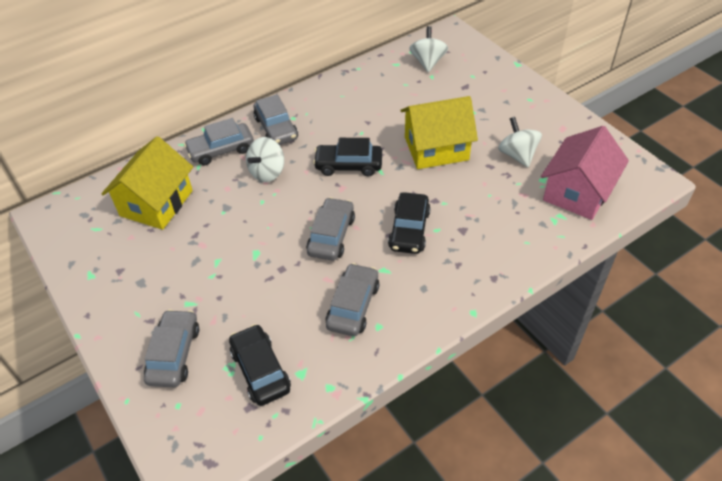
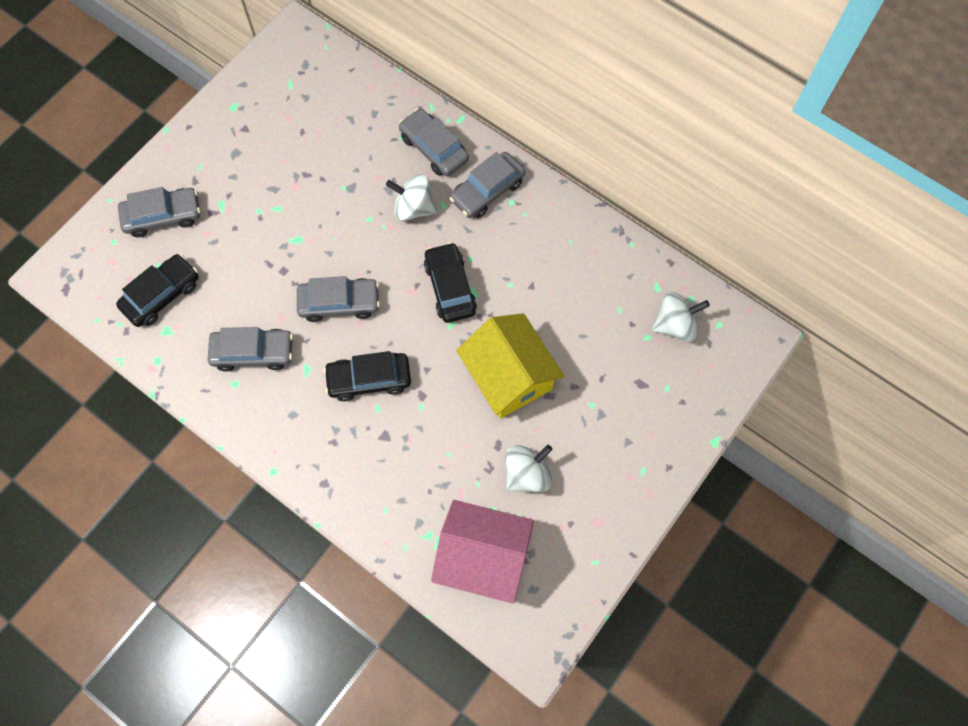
camera: 70 degrees right, 20 degrees up
yellow house [102,136,193,230] -> none

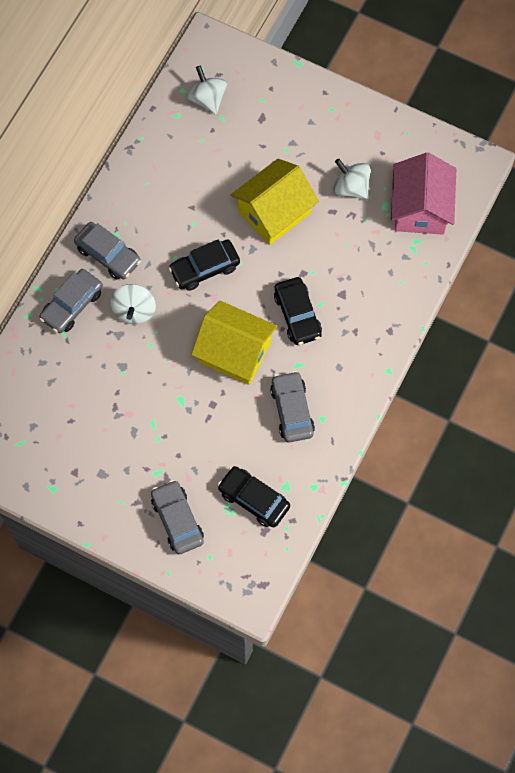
camera: 100 degrees left, 0 degrees up
grey car [297,276,380,322] -> yellow house [191,300,277,385]

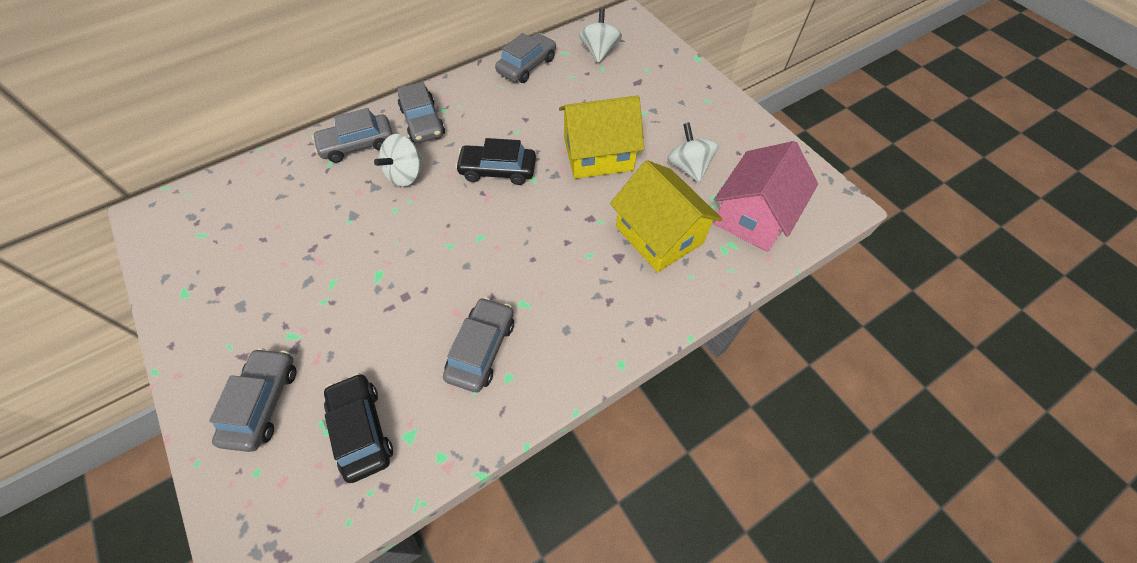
camera: 30 degrees right, 10 degrees down
yellow house [191,300,277,385] -> yellow house moved to [610,160,723,272]
black car [274,277,322,345] -> none
none -> grey car [495,33,556,83]

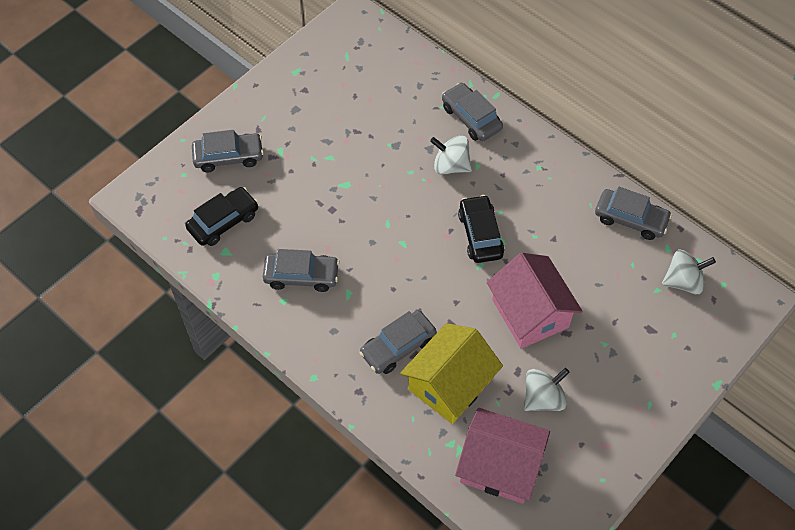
camera: 75 degrees right, 0 degrees up
grey car [398,82,445,143] -> grey car moved to [359,310,437,374]
yellow house [559,96,644,179] -> pink house [487,252,583,349]

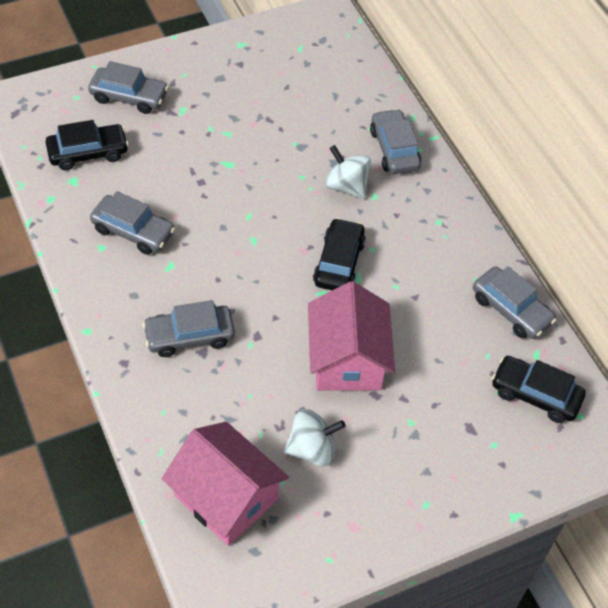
camera: 20 degrees right, 5 degrees down
yellow house [400,323,503,424] -> none
white spinning top [662,250,716,294] -> black car [492,356,586,423]

